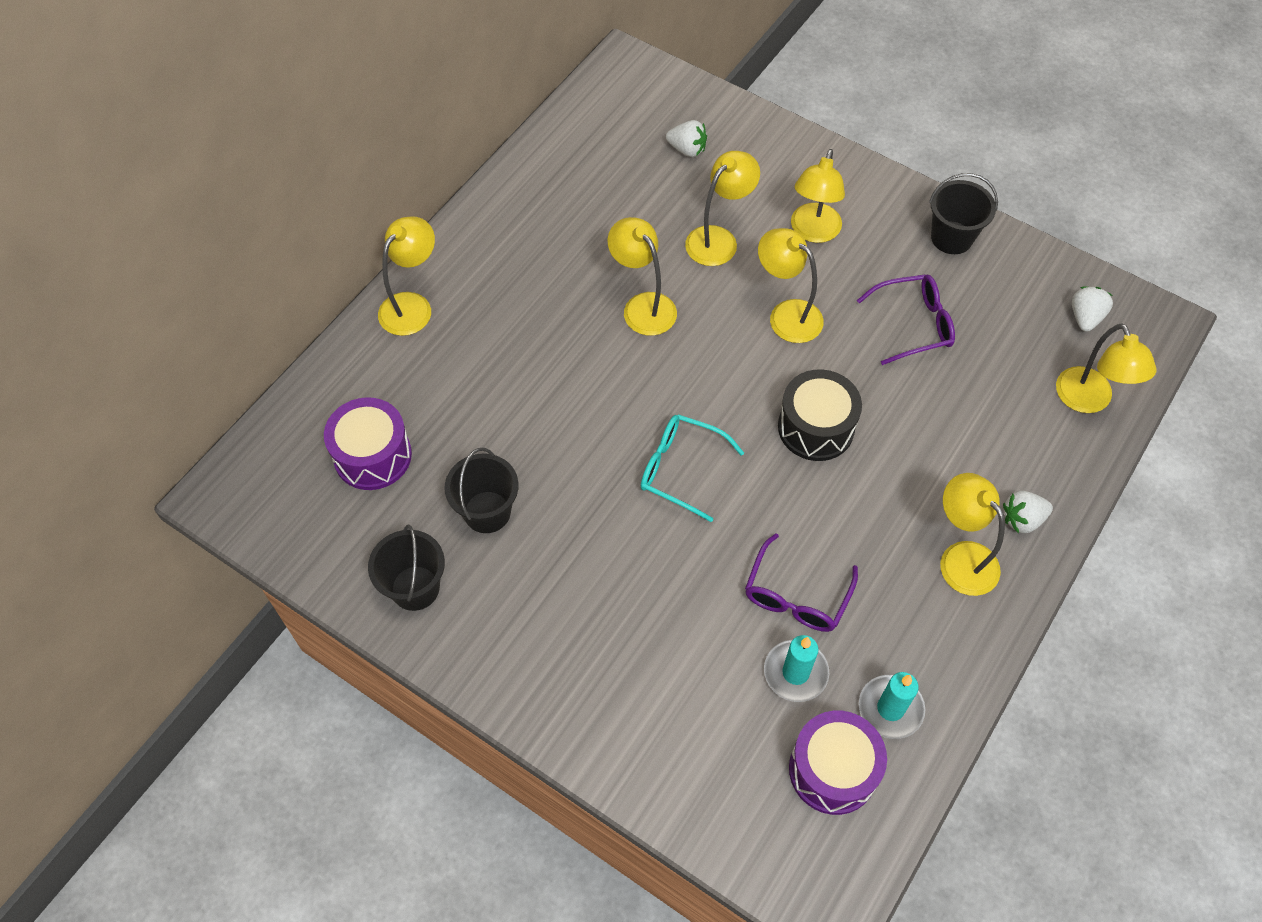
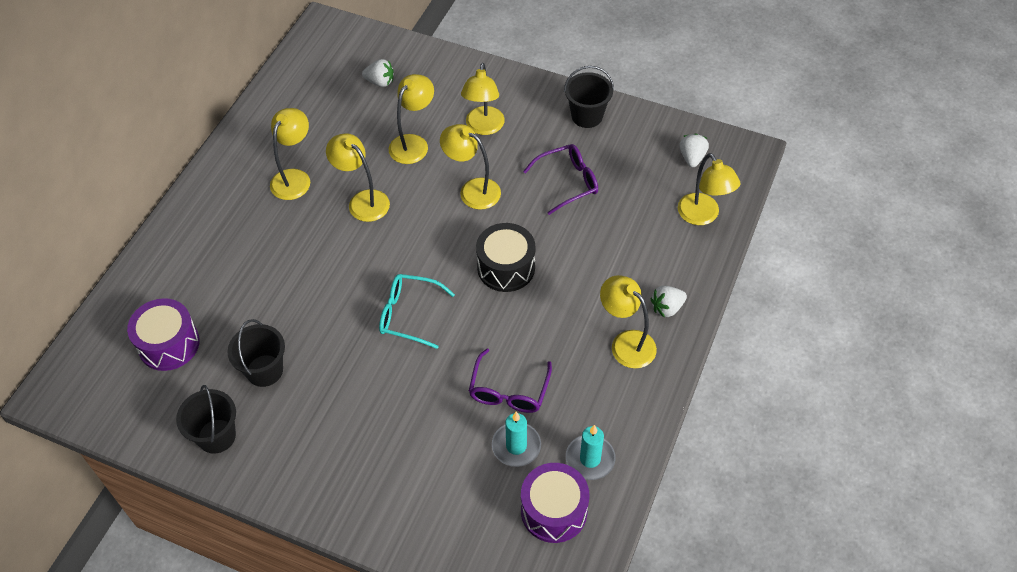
camera: 10 degrees left, 5 degrees down
yellow lamp [378,216,435,336] -> yellow lamp moved to [270,108,310,200]

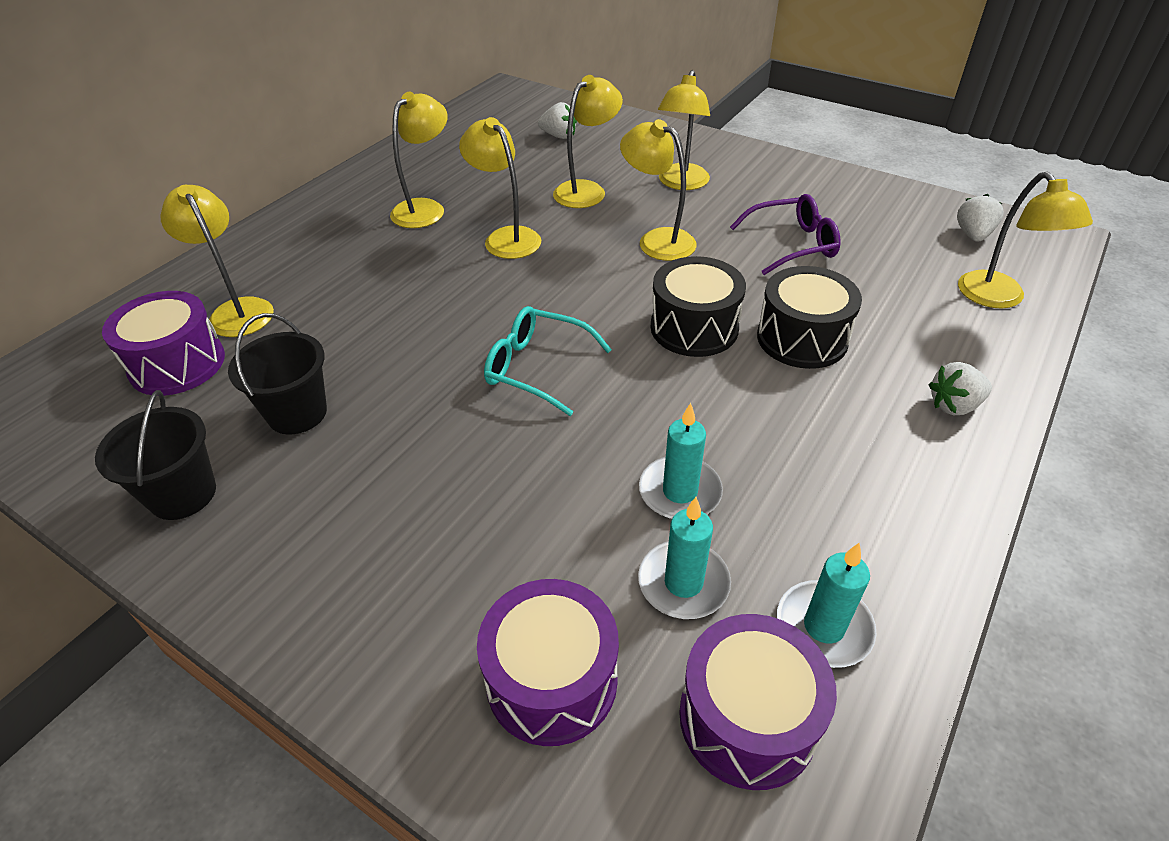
camera: 10 degrees right, 10 degrees down
purple glasses [469,349,552,413] -> turquoise candle [639,403,723,519]
black bucket [564,66,614,128] -> none
yellow lamp [600,275,657,369] -> yellow lamp moved to [160,185,274,337]
none -> purple drum [477,579,619,746]
none -> black drum [757,266,862,369]

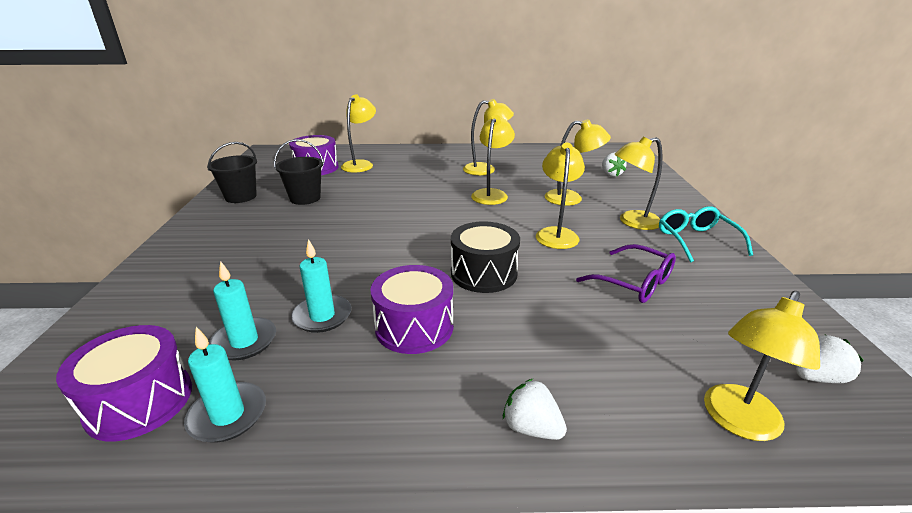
camera: 55 degrees right, 15 degrees down
purple drum [477,579,619,746] -> purple drum moved to [370,265,453,354]
turquoise glasses [484,306,612,416] -> turquoise glasses moved to [659,206,753,263]
black drum [757,266,862,369] -> none

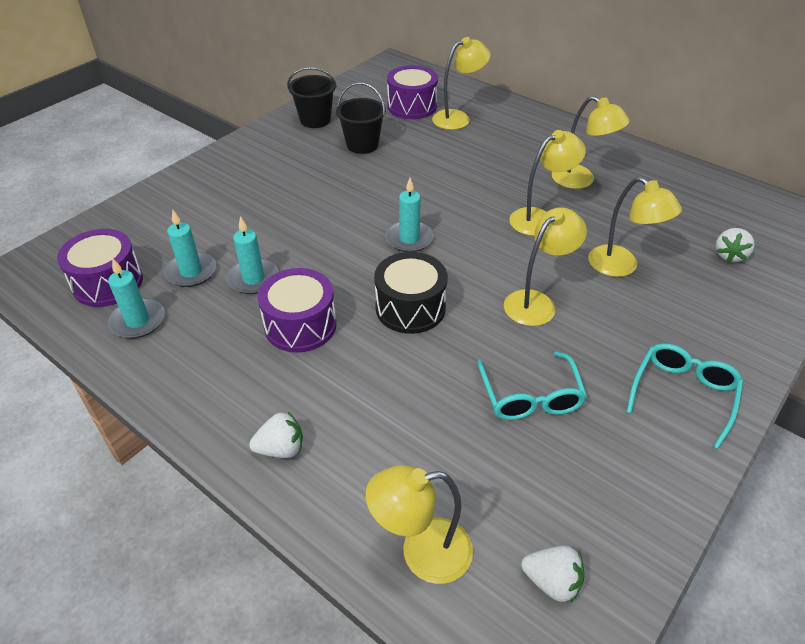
camera: 40 degrees right, 15 degrees up
white strawberry [503,379,567,440] -> white strawberry turned 90 degrees clockwise [249,412,303,458]
purple glasses [576,244,676,303] -> turquoise glasses [477,352,587,420]
yellow lamp [614,137,662,230] -> none
none -> turquoise candle [385,178,434,252]

